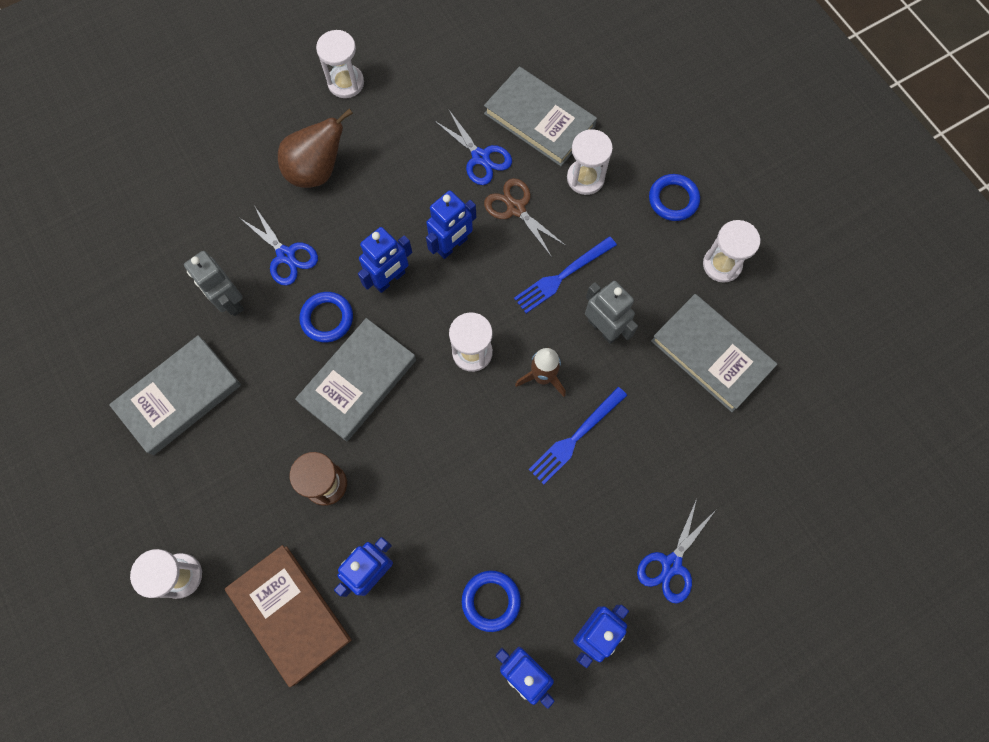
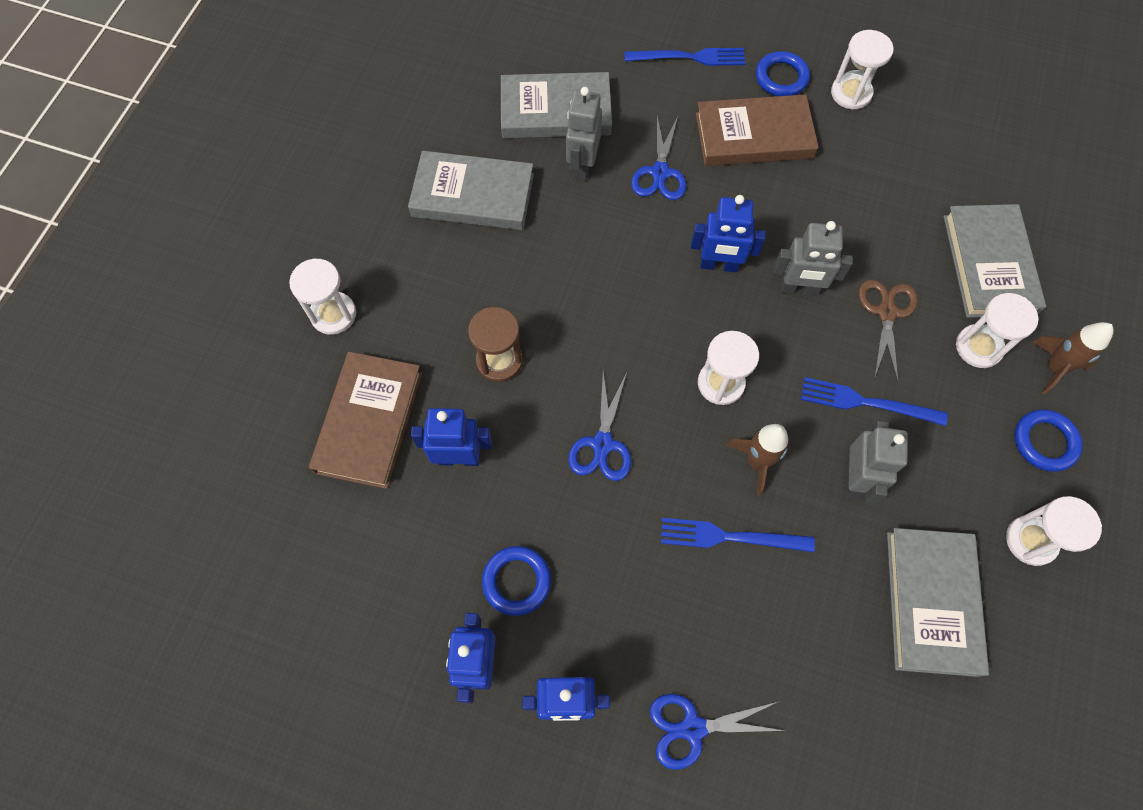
camera: 50 degrees right, 5 degrees down
brown pear [278,108,353,188] -> brown book [696,94,819,166]
grey book [295,318,416,442] -> grey book moved to [501,72,612,138]
blue ring [299,292,353,342] -> blue ring moved to [756,51,810,96]
blue robot [426,191,476,259] -> grey robot [774,221,853,296]
blue scissors [435,110,512,185] -> blue scissors moved to [568,372,631,481]
none -> blue fork [625,48,746,66]
none -> brown rocket [1033,322,1114,395]

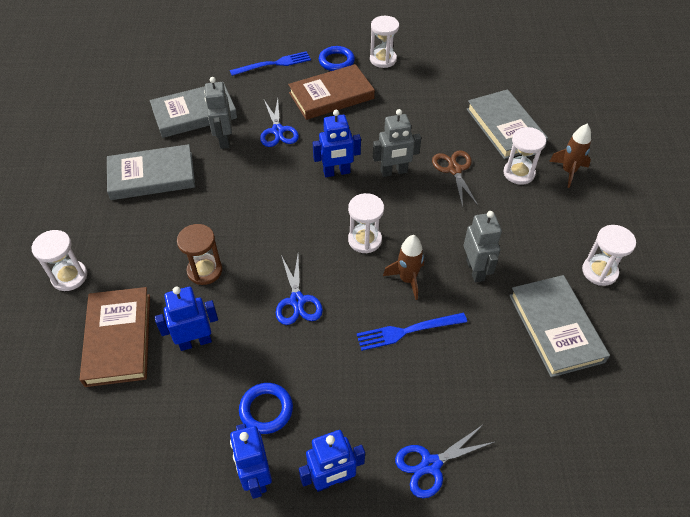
camera: 20 degrees left, 15 degrees down
blue fork [801,377,948,426] -> none
blue ring [1015,409,1083,472] -> none

